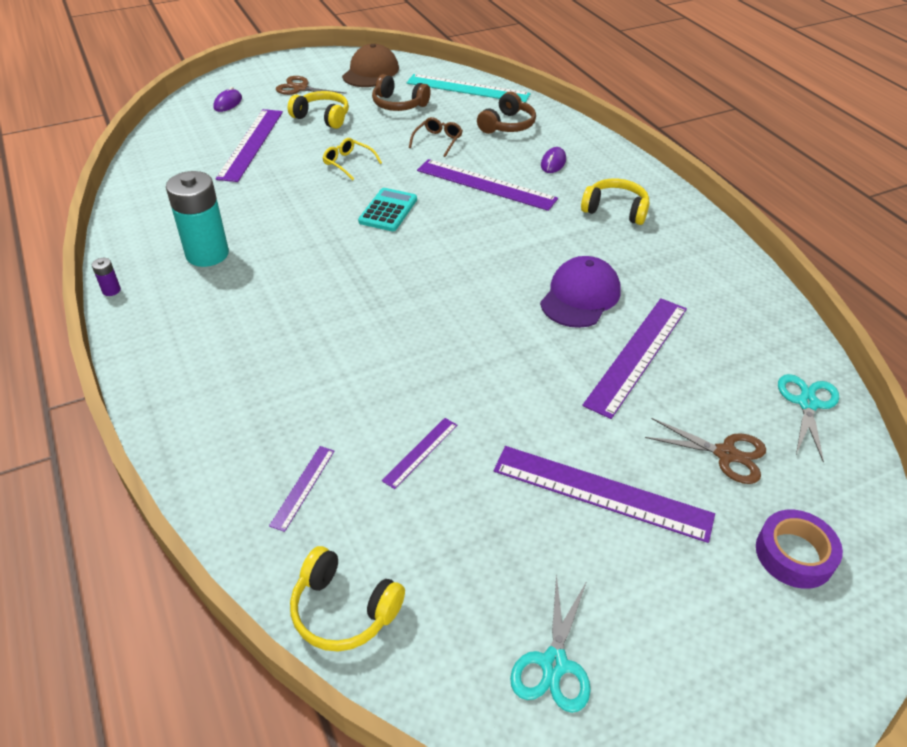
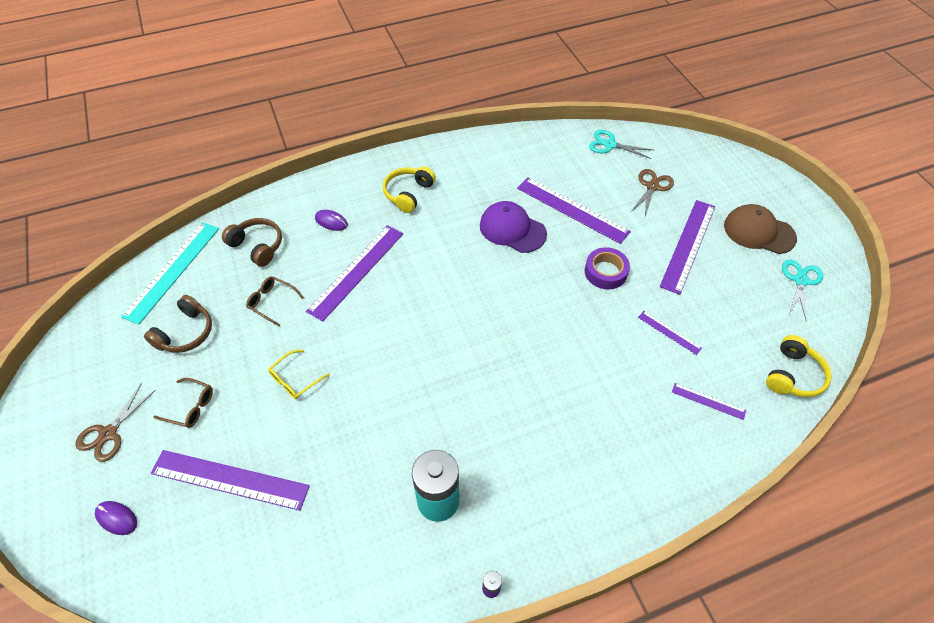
camera: 85 degrees left, 10 degrees up
yellow headphones [288,91,349,129] -> brown glasses [154,378,213,428]
brown cap [342,44,399,87] -> brown cap moved to [724,204,797,254]
turquoise calculator [358,188,417,231] -> none
turquoise scissors [510,574,591,713] -> turquoise scissors turned 90 degrees counterclockwise [782,260,823,322]
purple tape [756,510,843,589] -> purple tape moved to [585,247,630,289]

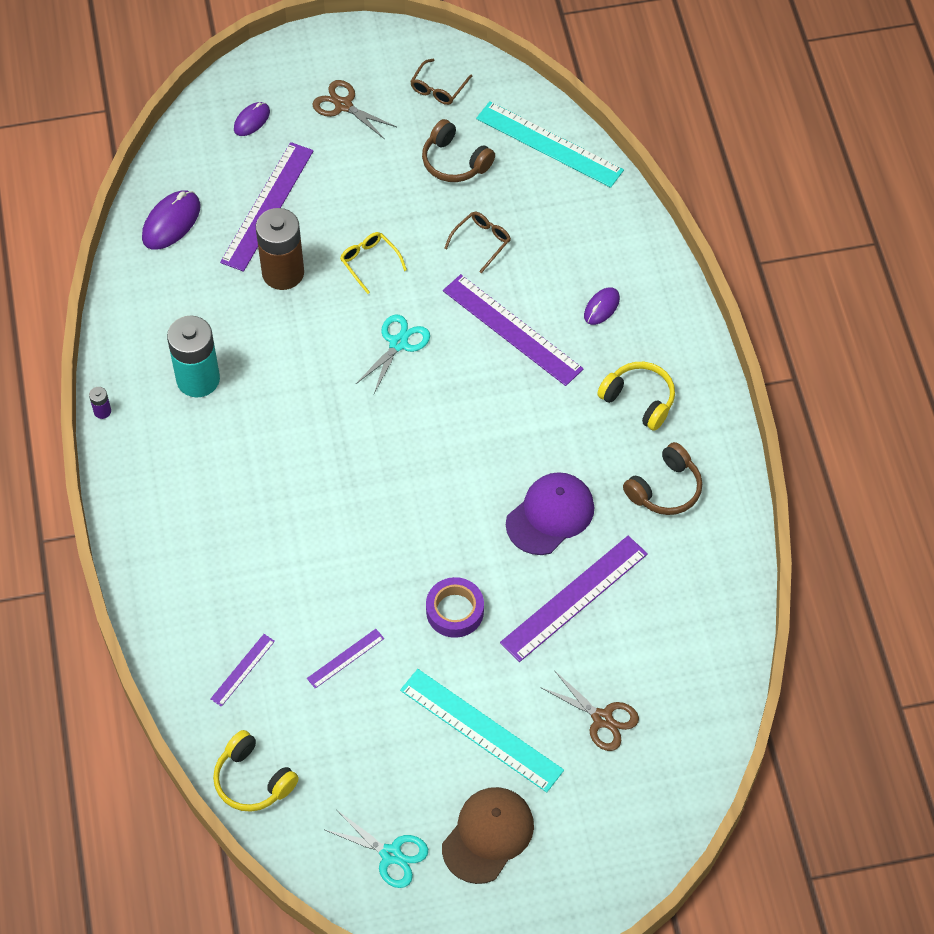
camera: 100 degrees right, 5 degrees up
brown glasses [154,378,213,428] -> brown glasses moved to [410,59,472,105]
brown headphones [222,218,282,267] -> brown headphones moved to [623,442,702,515]
turquoise scissors [589,130,653,159] -> turquoise scissors moved to [356,315,430,393]
purple ruler [660,200,715,295] -> turquoise ruler [400,669,564,792]
none -> purple mouse [142,190,200,250]
none -> brown battery [256,208,304,290]

